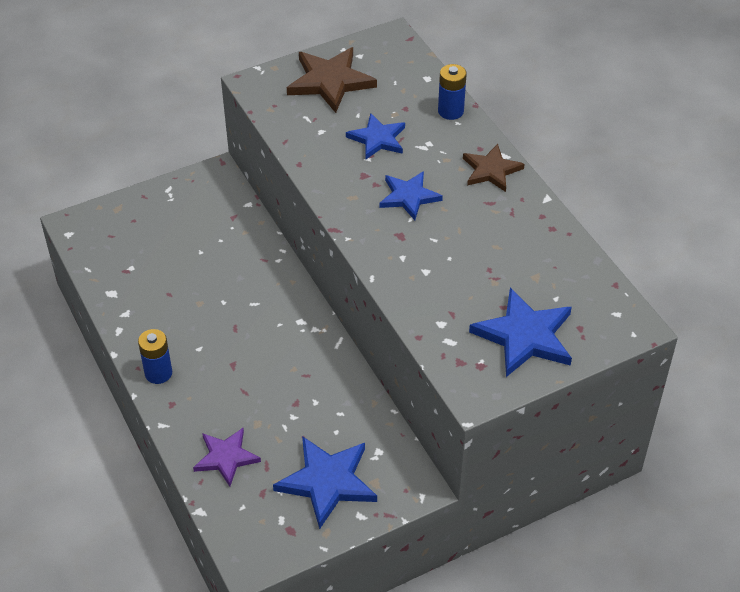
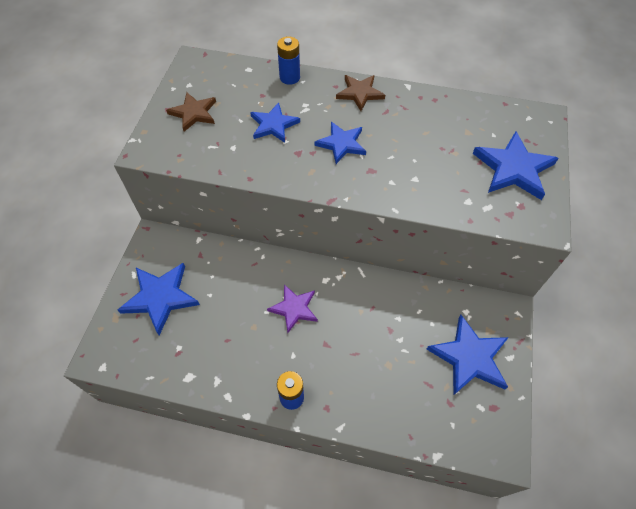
camera: 50 degrees left, 10 degrees up
purple star [193,428,261,486] -> purple star moved to [267,284,318,333]
brown star [287,47,377,113] -> brown star [166,92,216,132], size x0.65
none -> blue star [118,263,200,335]

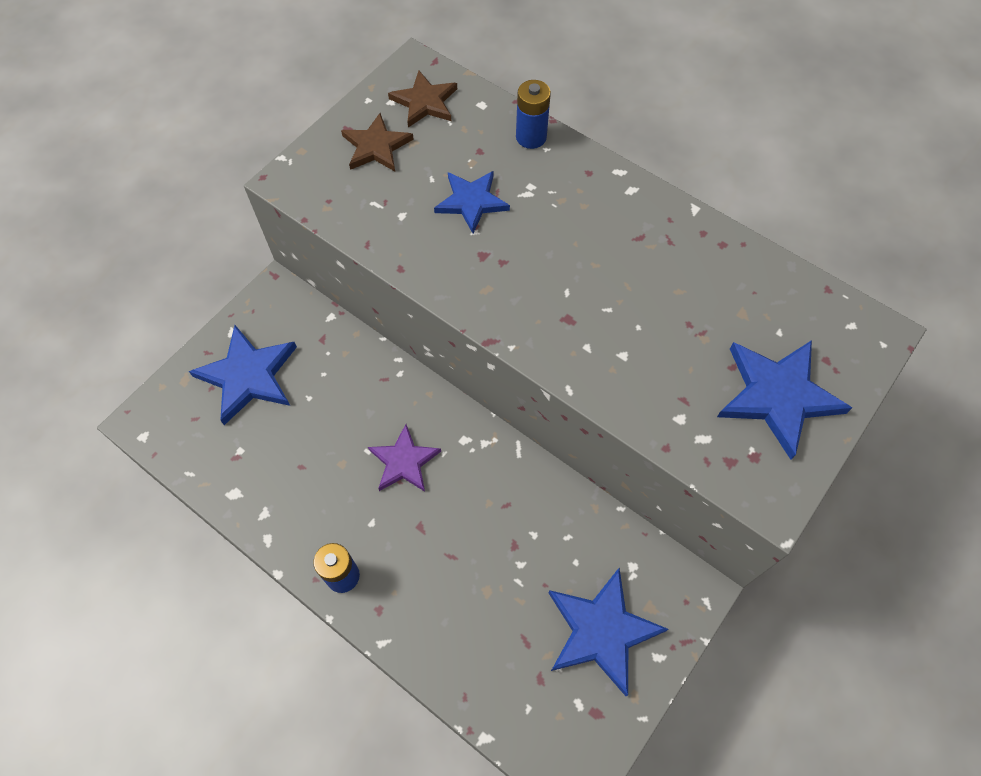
camera: 25 degrees right, 5 degrees up
blue star [314,122,366,164] -> none
brown star [336,75,385,111] -> brown star moved to [388,71,457,128]

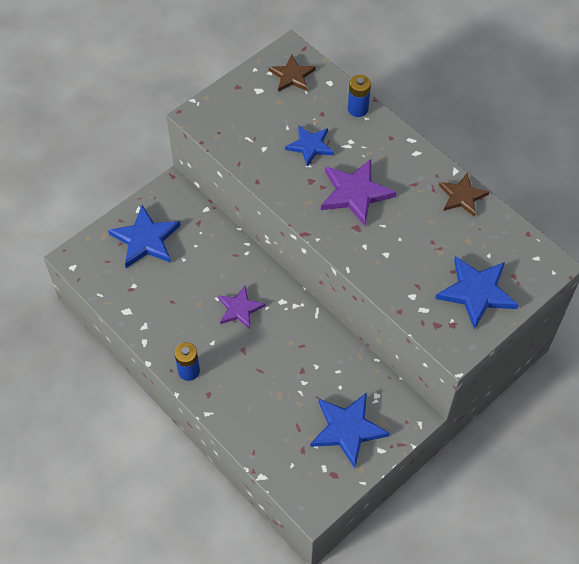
camera: 10 degrees right, 5 degrees down
brown star [341,113,414,171] -> brown star moved to [439,173,489,217]
none -> purple star [321,159,397,226]

